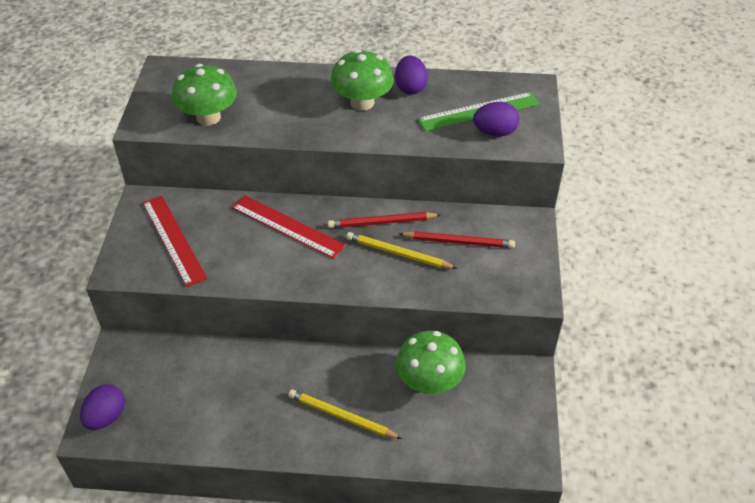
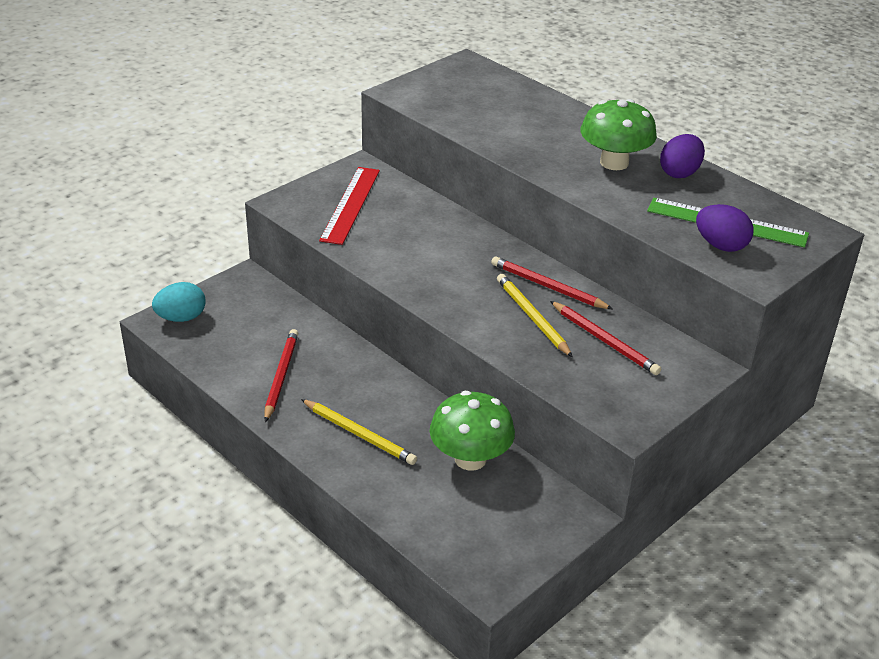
camera: 40 degrees right, 10 degrees down
purple egg [80,384,125,430] -> turquoise egg [152,282,206,322]
green mushroom [172,64,237,126] -> none
red ruler [232,195,346,259] -> none
yellow pencil [288,389,402,439] -> yellow pencil turned 150 degrees clockwise [301,399,417,465]
none -> red pencil [264,329,299,422]

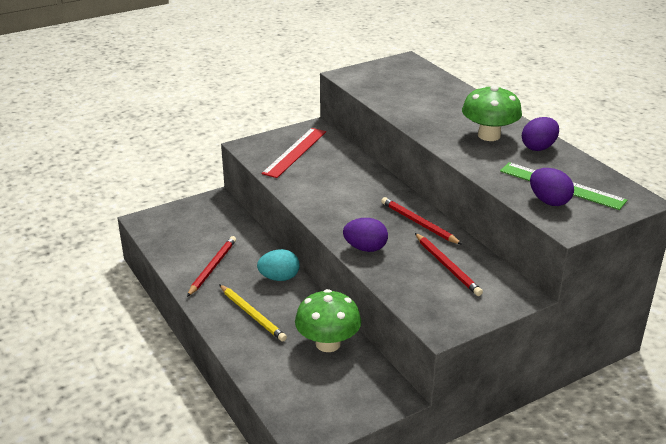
camera: 15 degrees right, 5 degrees down
turquoise egg [152,282,206,322] -> turquoise egg moved to [257,249,300,281]
yellow pencil [497,274,573,357] -> none
none -> purple egg [343,218,388,252]

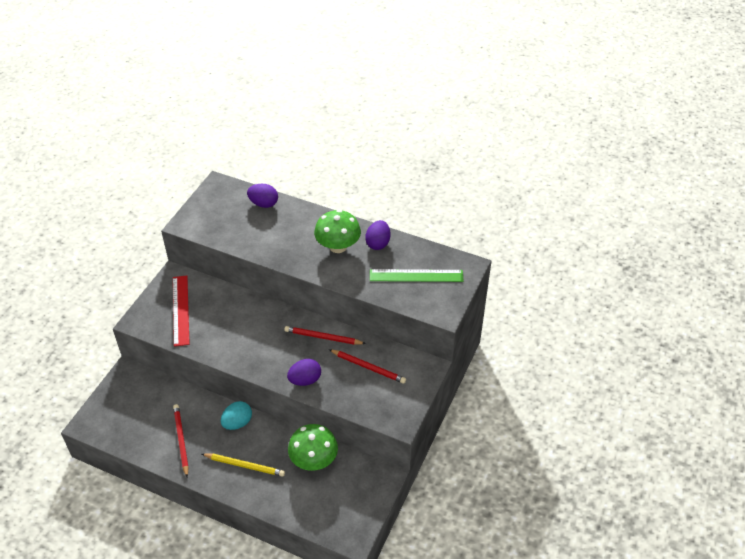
camera: 35 degrees left, 15 degrees up
purple egg [530,168,574,206] -> purple egg moved to [247,184,278,208]

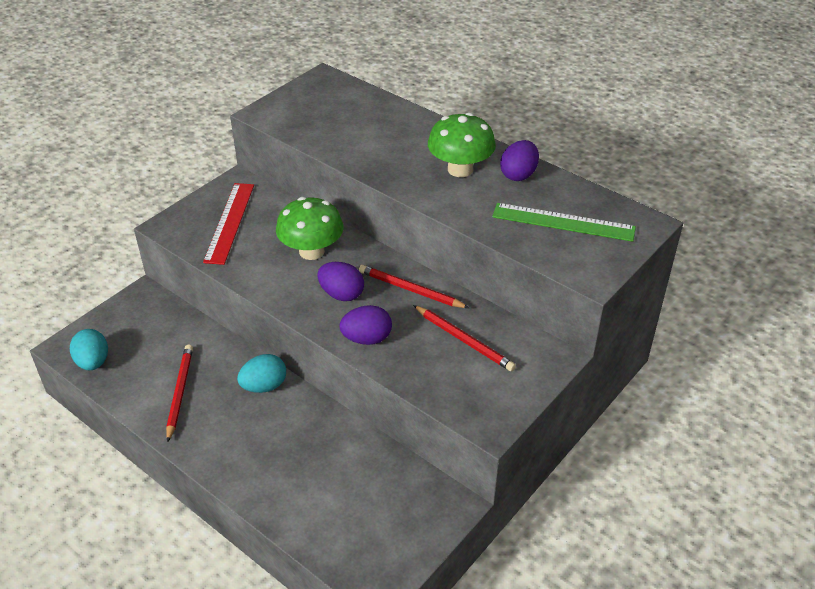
camera: 15 degrees right, 5 degrees down
yellow pencil [202,453,285,477] -> none
purple egg [247,184,278,208] -> purple egg moved to [318,262,364,301]
green mushroom [288,424,338,471] -> green mushroom moved to [276,197,343,260]
none -> turquoise egg [70,329,108,370]

